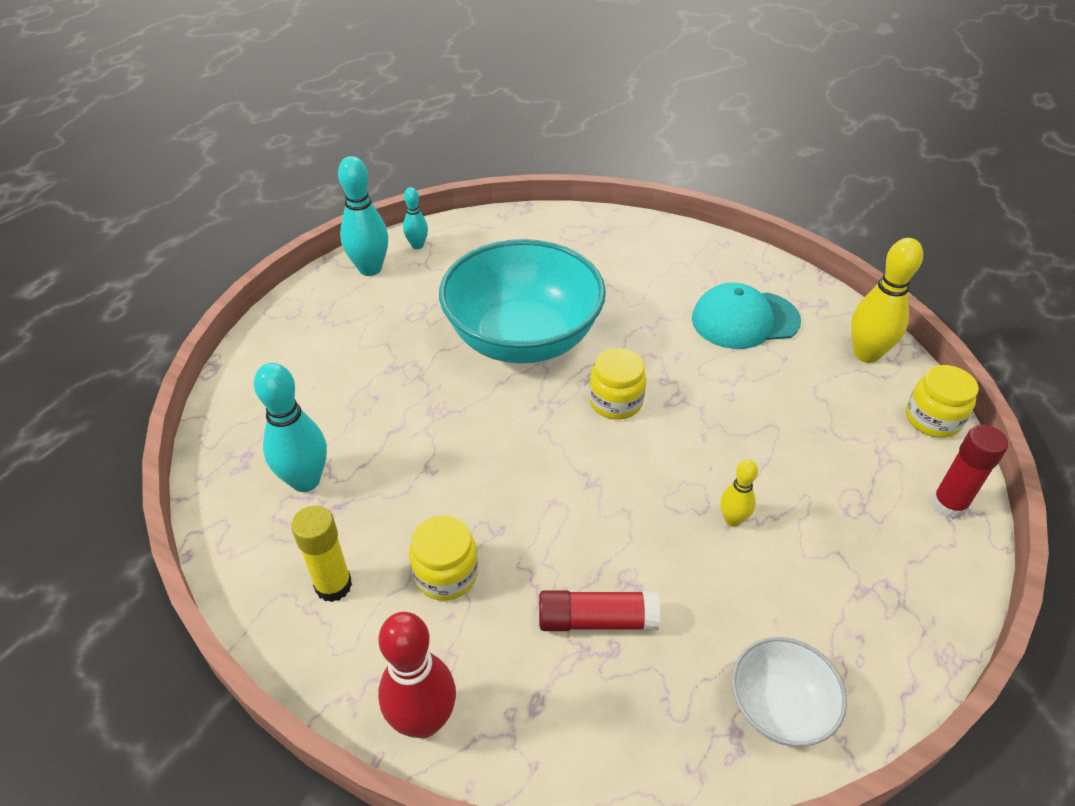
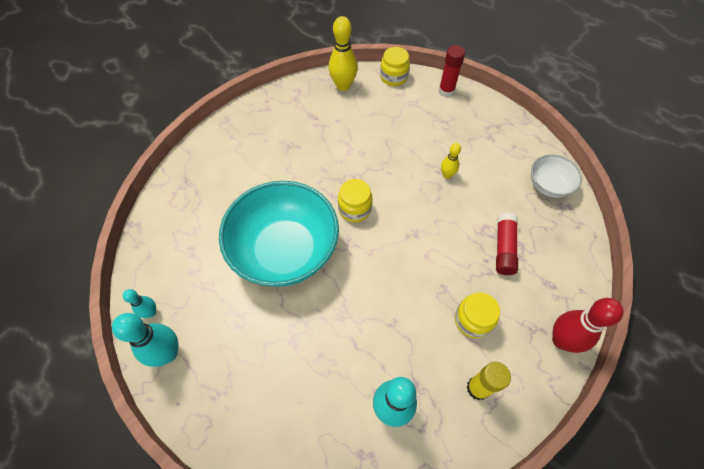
camera: 80 degrees left, 15 degrees up
turquoise cap [692,283,801,349] -> none

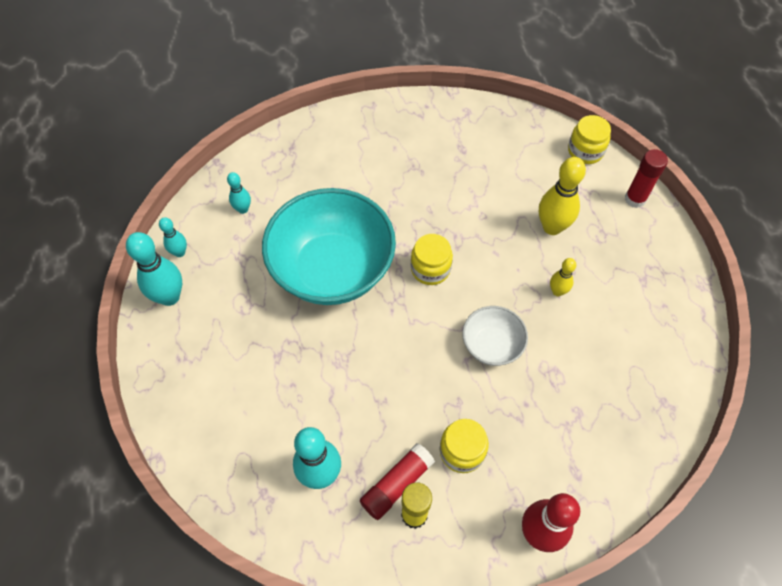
camera: 35 degrees right, 0 degrees up
yellow bowling pin [328,16,358,91] -> yellow bowling pin moved to [539,157,586,235]
red glue stick [496,213,518,275] -> red glue stick moved to [360,443,435,520]
white bowl [531,154,582,198] -> white bowl moved to [462,306,528,366]
none -> turquoise bowling pin [227,172,251,214]

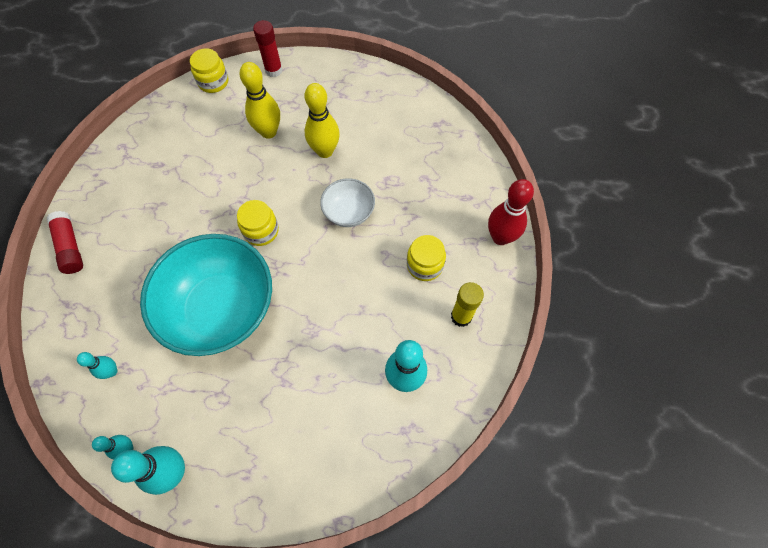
camera: 70 degrees left, 5 degrees up
red glue stick [360,443,435,520] -> red glue stick moved to [47,211,83,274]
yellow bowling pin [550,258,576,296] -> yellow bowling pin [305,83,340,158], size x1.82

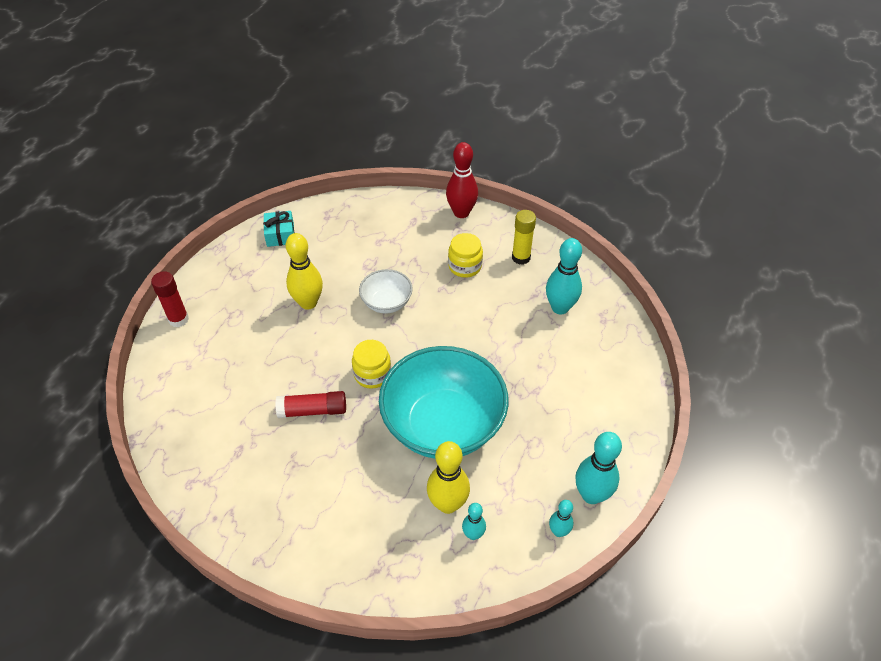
camera: 70 degrees left, 15 degrees down
red glue stick [47,211,83,274] -> red glue stick moved to [275,391,346,418]
yellow jar [190,48,228,93] -> none
yellow bowling pin [240,62,280,139] -> yellow bowling pin moved to [427,441,470,514]
none -> turquoise gift [263,211,295,247]

